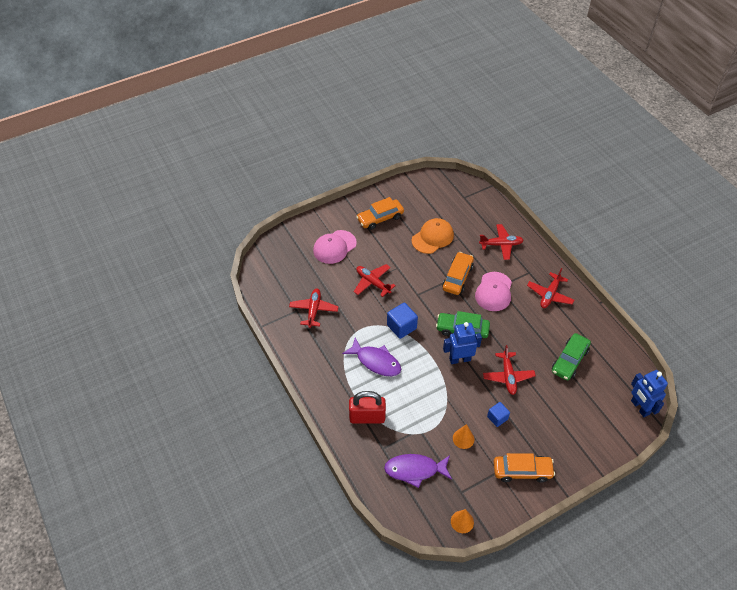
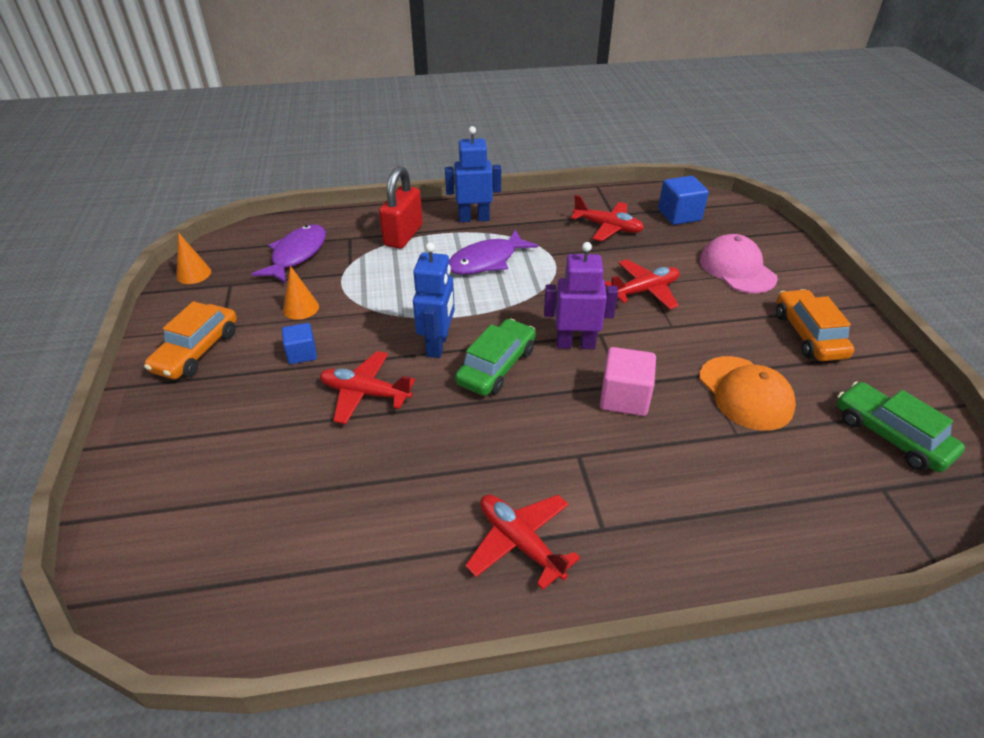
camera: 110 degrees right, 10 degrees down
blue cube [387,303,418,339] -> blue cube moved to [658,176,709,225]
orange car [442,252,474,295] -> pink cube [600,347,656,416]
pink cap [475,272,512,311] -> none
red plane [479,224,524,260] -> none
green car [552,333,591,380] -> green car moved to [837,382,965,472]
blue robot [631,370,668,417] -> blue robot moved to [445,126,501,222]
none -> purple robot [544,242,618,349]

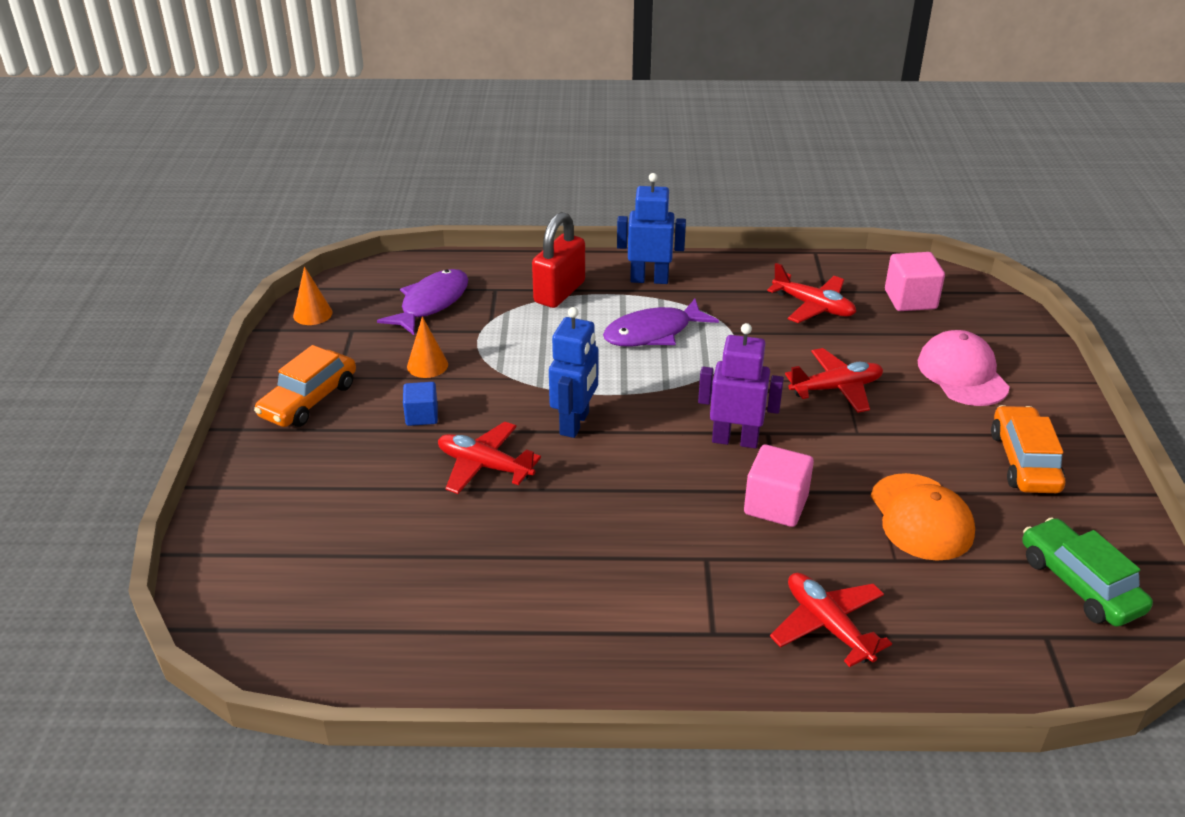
camera: 10 degrees right, 5 degrees down
green car [455,319,536,396] -> none
red plane [465,494,580,590] -> red plane moved to [770,573,892,667]
blue cube [658,176,709,225] -> pink cube [885,252,945,311]

